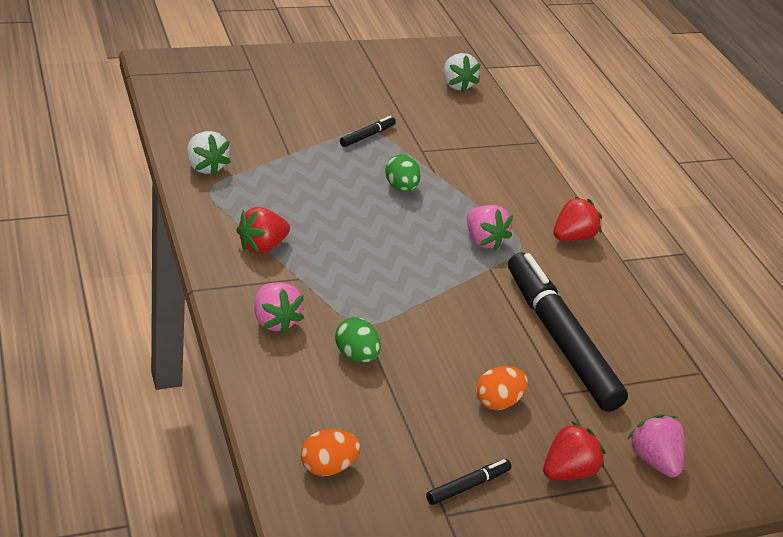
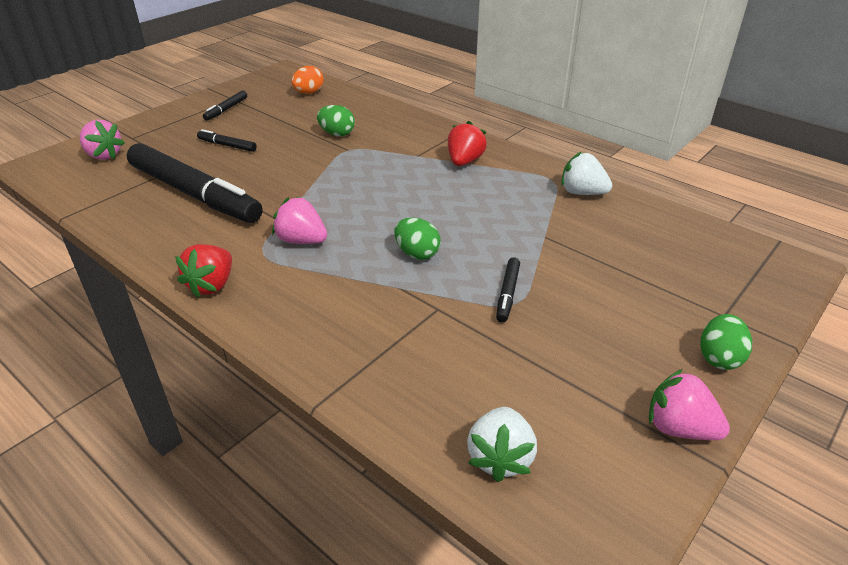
camera: 155 degrees right, 0 degrees up
pink strawberry [254,283,304,334] -> pink strawberry moved to [649,369,730,440]
white strawberry [443,53,481,92] -> white strawberry turned 120 degrees counterclockwise [467,407,537,482]
orange egg [476,366,528,410] -> black marker [197,129,257,152]
red strawberry [543,421,605,480] -> none
none -> green egg [700,314,752,370]

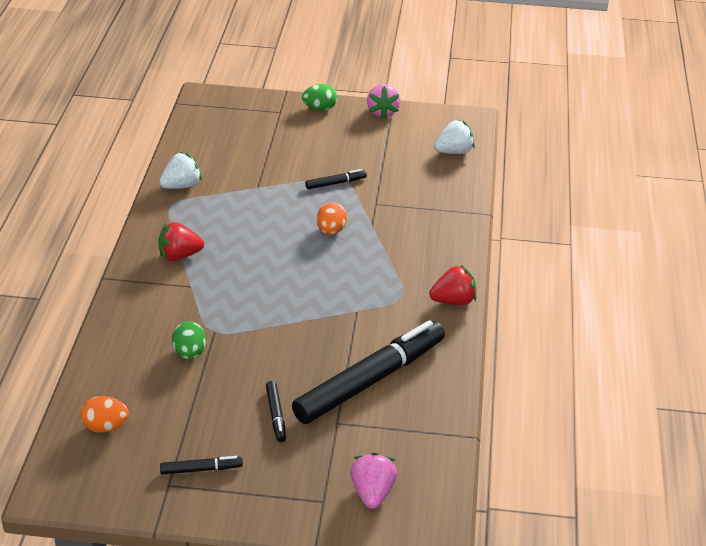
camera: 125 degrees left, 0 degrees up
black marker [127,143,263,223] -> black marker turned 45 degrees clockwise [292,320,445,424]
pink strawberry [272,197,327,244] -> none
green egg [394,218,441,260] -> orange egg [317,202,347,235]
white strawberry [561,152,612,195] -> white strawberry turned 120 degrees counterclockwise [159,152,202,189]

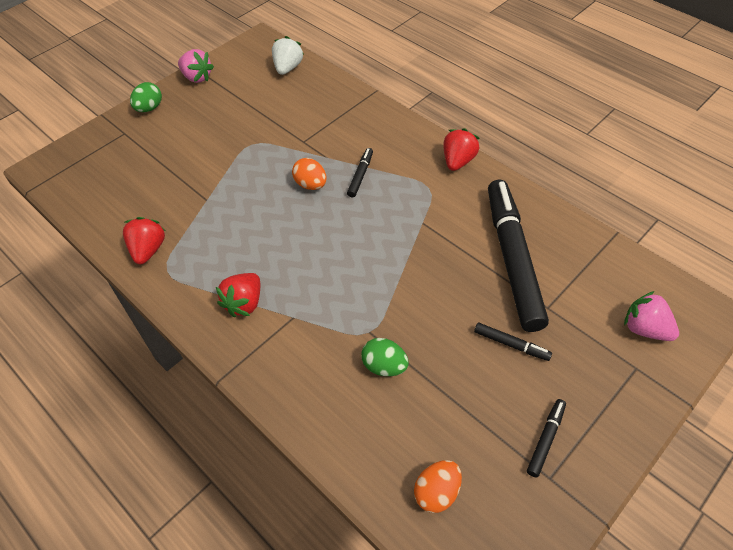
camera: 50 degrees left, 15 degrees up
white strawberry [159,152,202,189] -> red strawberry [123,217,166,264]
black marker [305,169,367,189] -> black marker moved to [347,148,373,198]

